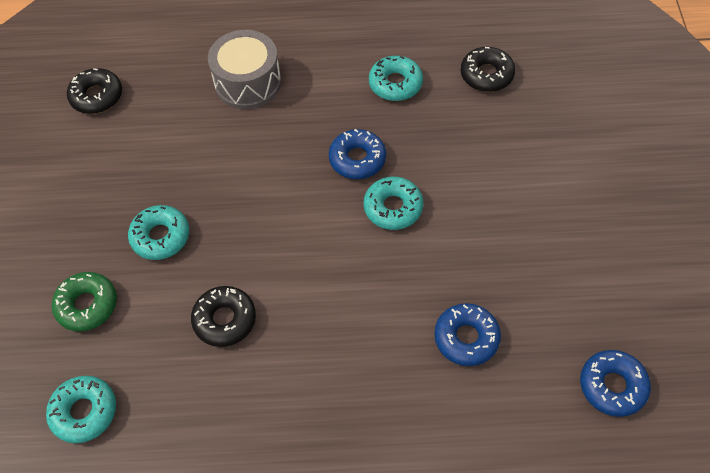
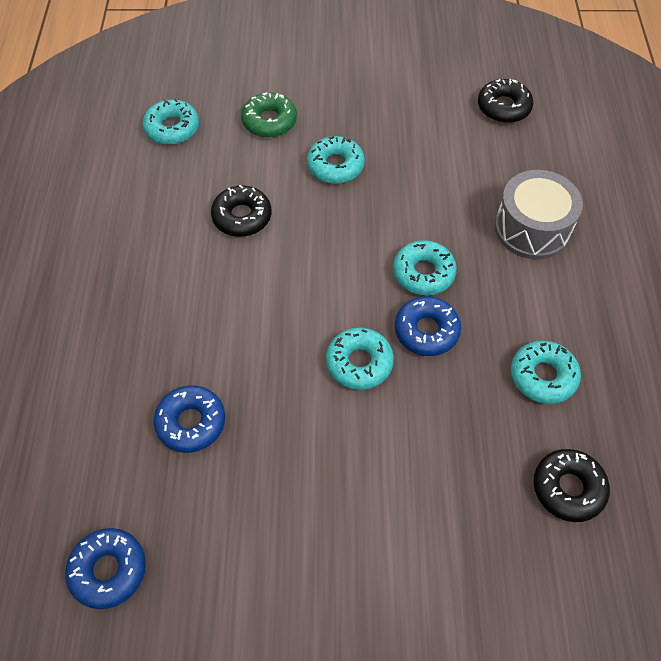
camera: 90 degrees right, 0 degrees up
none -> turquoise donut [393,240,457,296]

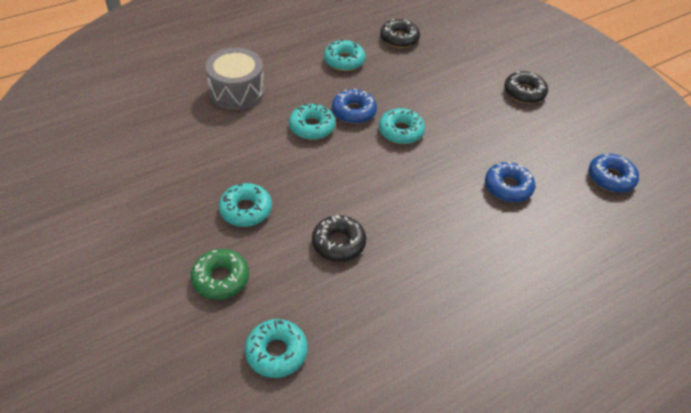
camera: 125 degrees left, 10 degrees down
black donut [478,79,533,123] -> black donut moved to [504,71,548,104]

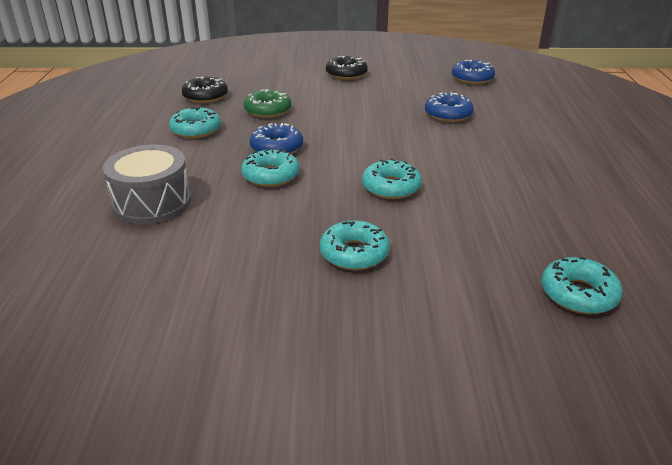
camera: 55 degrees left, 15 degrees down
green donut [191,249,249,300] -> green donut moved to [244,89,291,118]
black donut [312,215,366,262] -> none
turquoise donut [379,108,425,144] -> turquoise donut moved to [362,158,422,199]

